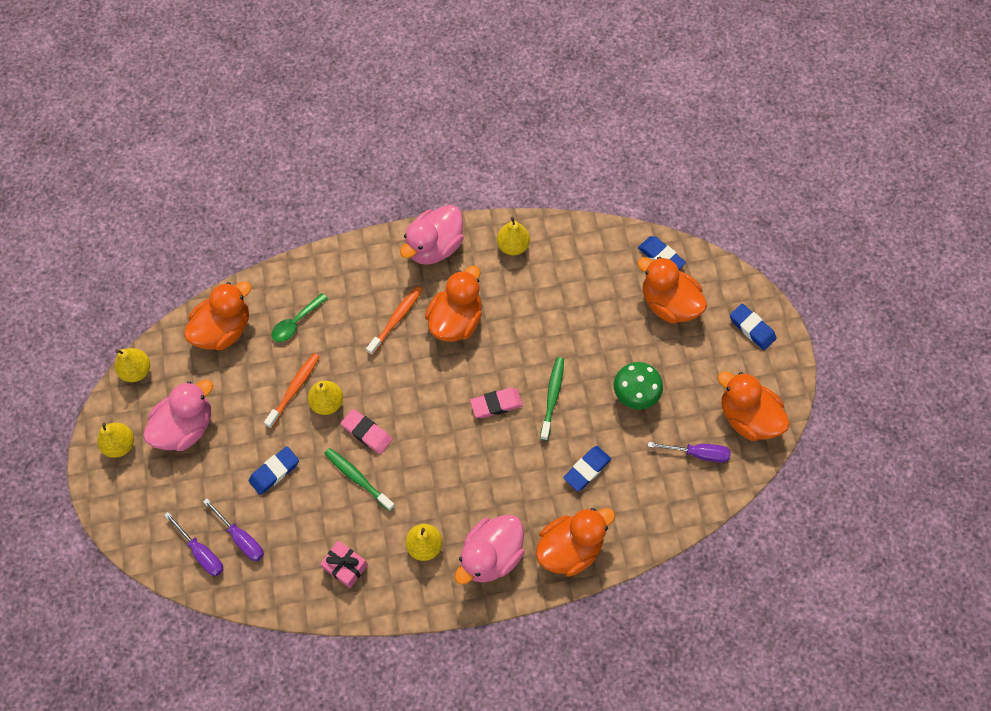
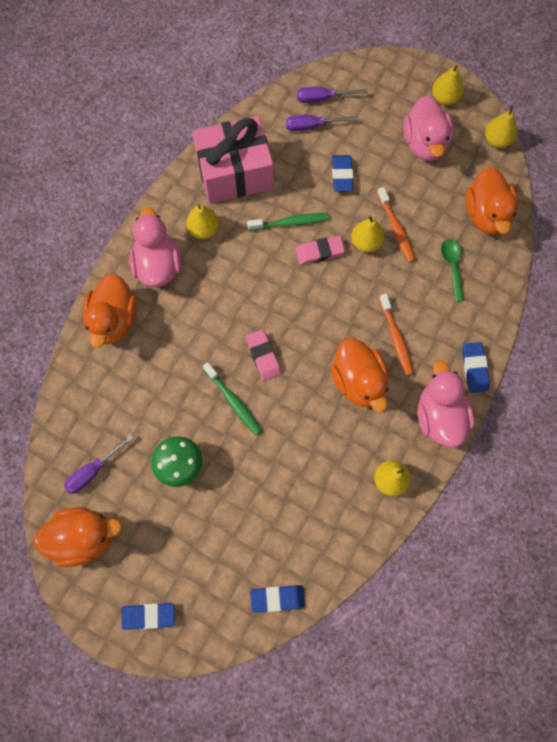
camera: 130 degrees right, 5 degrees up
pink gift [320,541,368,588] -> pink gift [192,116,274,204], size x2.25
pink eraser [470,388,523,418] -> pink eraser turned 45 degrees counterclockwise [246,329,281,381]
blue eraser [563,446,611,491] -> blue eraser moved to [462,342,490,393]
orange duck [637,257,707,324] -> none

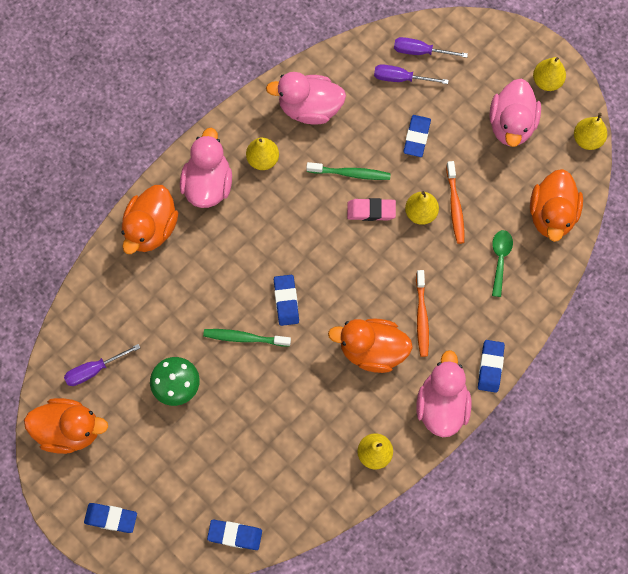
camera: 15 degrees right, 0 degrees up
pink gift [192,116,274,204] -> pink duck [266,72,346,124]
green toothbrush [203,362,262,435] -> green toothbrush turned 120 degrees clockwise [203,329,291,347]
pink eraser [246,329,281,381] -> blue eraser [274,275,299,326]
orange duck [331,338,388,412] -> orange duck turned 105 degrees clockwise [328,318,413,373]

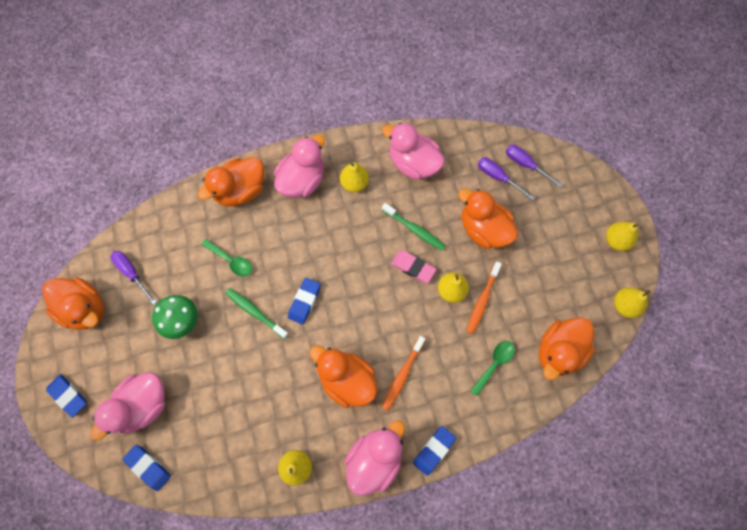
camera: 30 degrees right, 0 degrees up
purple screwdriver [64,344,140,386] -> purple screwdriver turned 45 degrees clockwise [110,251,156,305]
blue eraser [403,115,431,157] -> orange duck [458,189,518,249]
pink duck [489,78,541,147] -> pink duck moved to [90,372,165,440]
none -> green spoon [201,239,252,277]

